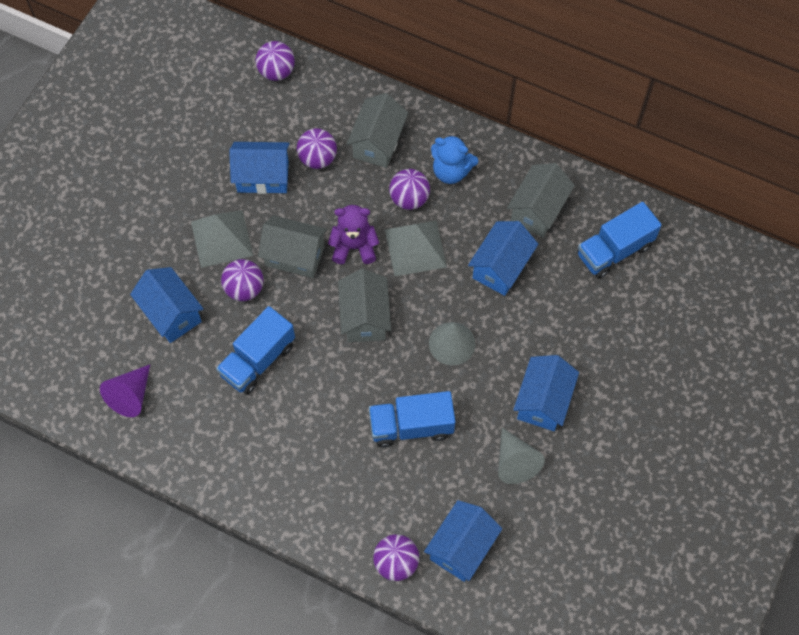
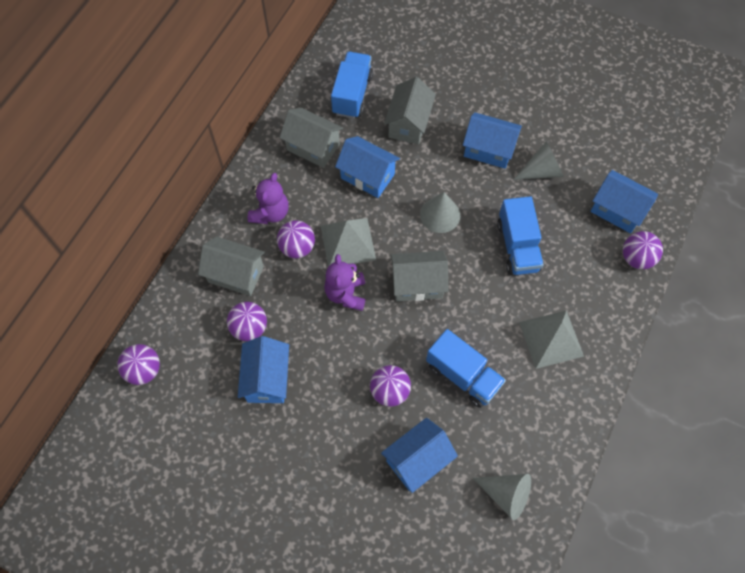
camera: 90 degrees left, 0 degrees up
purple cone [100,365,150,417] -> grey cone [473,474,531,520]
grey pyramid [191,210,253,268] -> grey pyramid moved to [519,310,584,369]
grey house [258,215,327,278] -> grey house moved to [384,77,436,145]
blue teddy bear [431,135,478,184] -> purple teddy bear [248,173,289,224]
blue truck [577,202,662,279] -> blue truck turned 135 degrees counterclockwise [331,52,373,119]

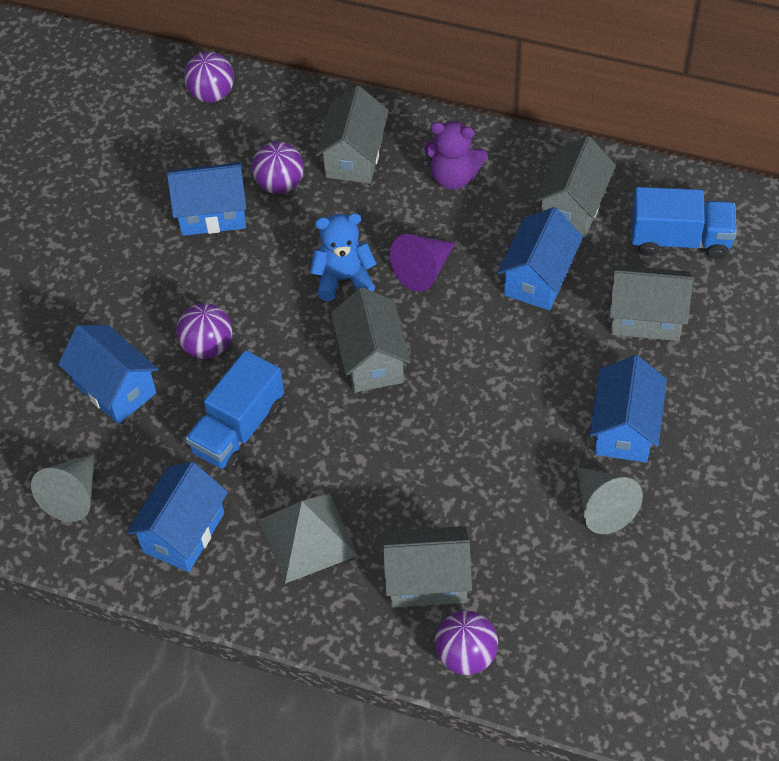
camera: 85 degrees right, 10 degrees down
purple ball [277,220,315,258] -> none
grey pyramid [321,218,376,267] -> purple cone [390,234,456,292]
purple teddy bear [324,254,365,311] -> blue teddy bear [310,213,377,301]
grey cone [420,192,460,233] -> none
blue truck [497,196,544,275] -> none
blue house [590,170,658,233] -> blue house moved to [127,462,228,572]
none -> grey house [382,526,472,608]

